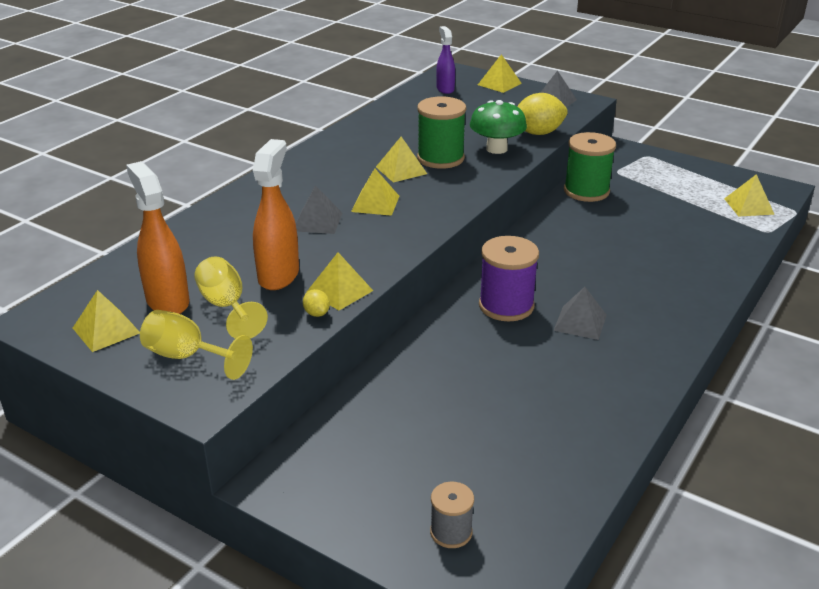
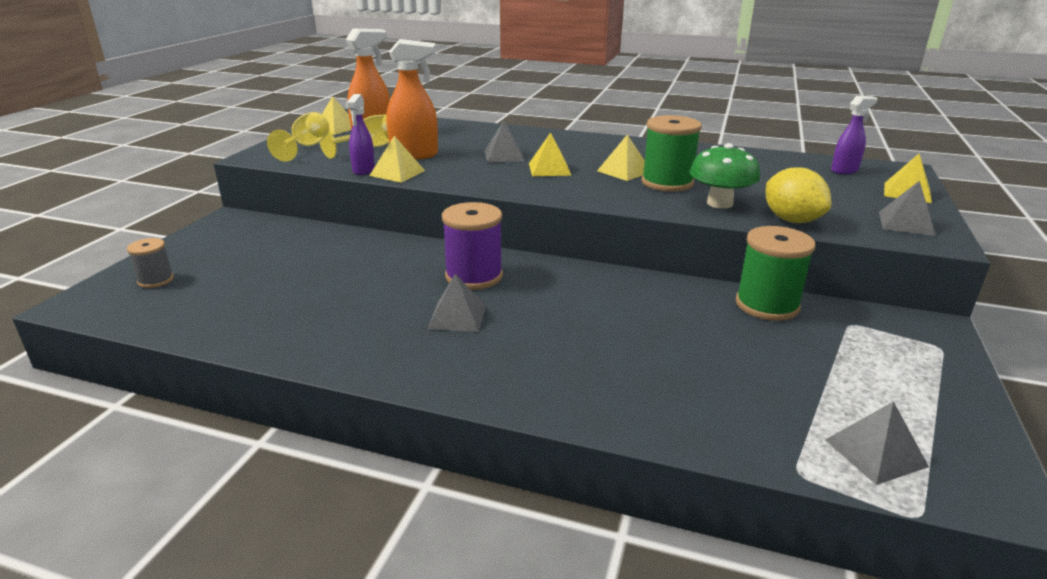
camera: 75 degrees right, 5 degrees down
yellow lemon [303,289,330,317] -> purple spray bottle [346,94,375,175]
yellow pyramid [724,174,775,217] -> grey pyramid [825,401,929,485]

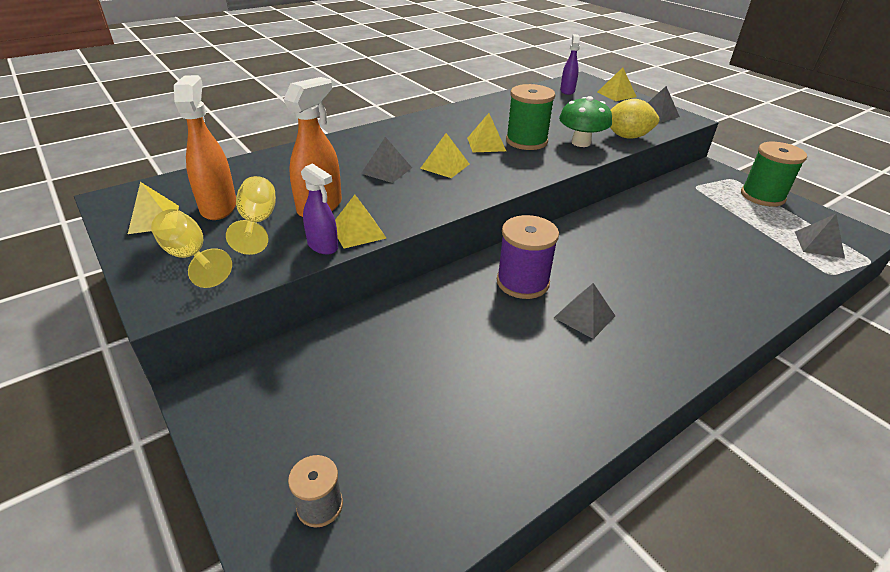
camera: 55 degrees left, 10 degrees up
green spool [736,226,815,321] -> green spool moved to [741,142,807,207]

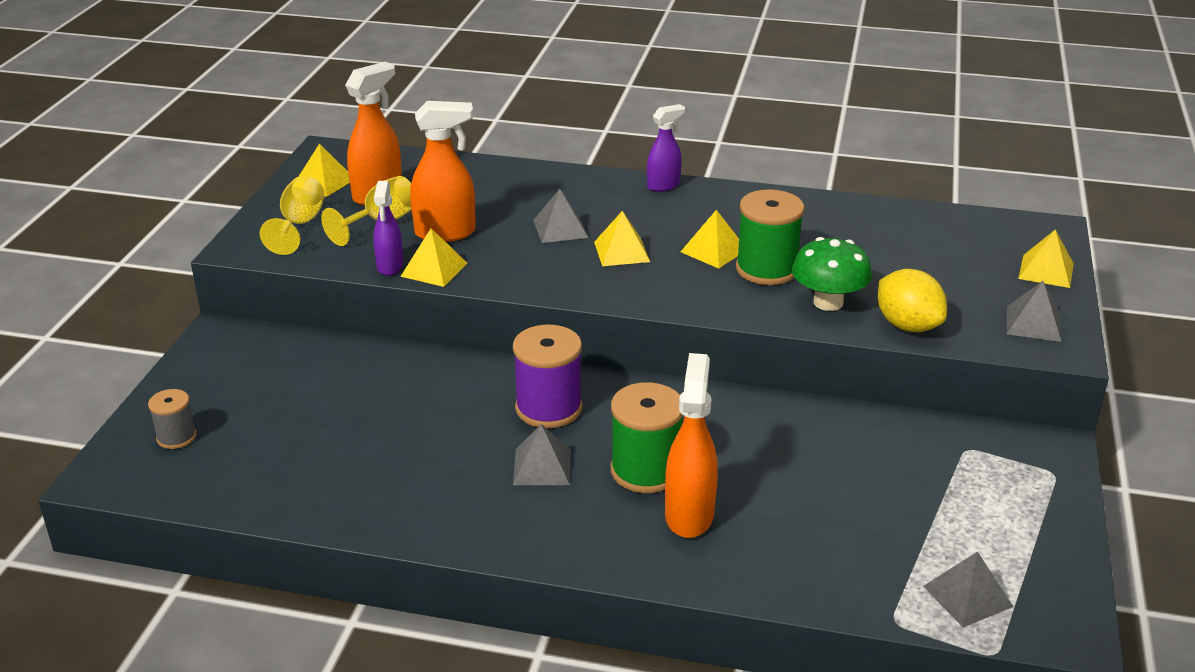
camera: 50 degrees right, 5 degrees down
purple spray bottle [560,34,580,95] -> purple spray bottle moved to [647,104,685,192]
green spool [741,142,807,207] -> green spool moved to [611,382,683,493]
none -> orange spray bottle [665,353,718,538]

